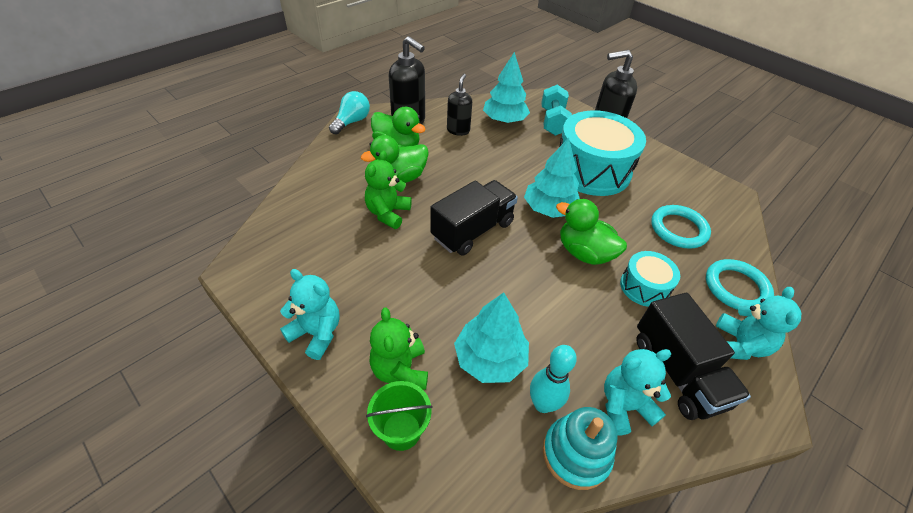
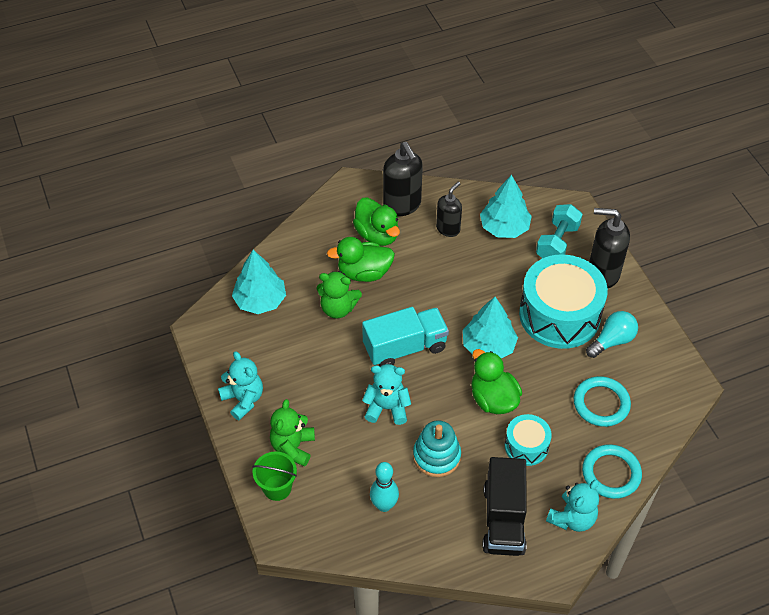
camera: 25 degrees right, 5 degrees up
turquoise light bulb [329,91,370,135] -> turquoise light bulb moved to [586,311,638,358]
green teddy bear [365,151,412,229] -> green teddy bear turned 120 degrees counterclockwise [317,271,362,318]
black truck [430,180,518,256] -> turquoise truck [362,307,449,366]
turquoise tree [454,292,529,383] -> turquoise tree moved to [232,250,286,314]
turquoise stacking toy [543,407,617,490] -> turquoise stacking toy moved to [413,420,461,477]
turquoise teddy bear [604,349,672,435] -> turquoise teddy bear moved to [362,364,411,425]

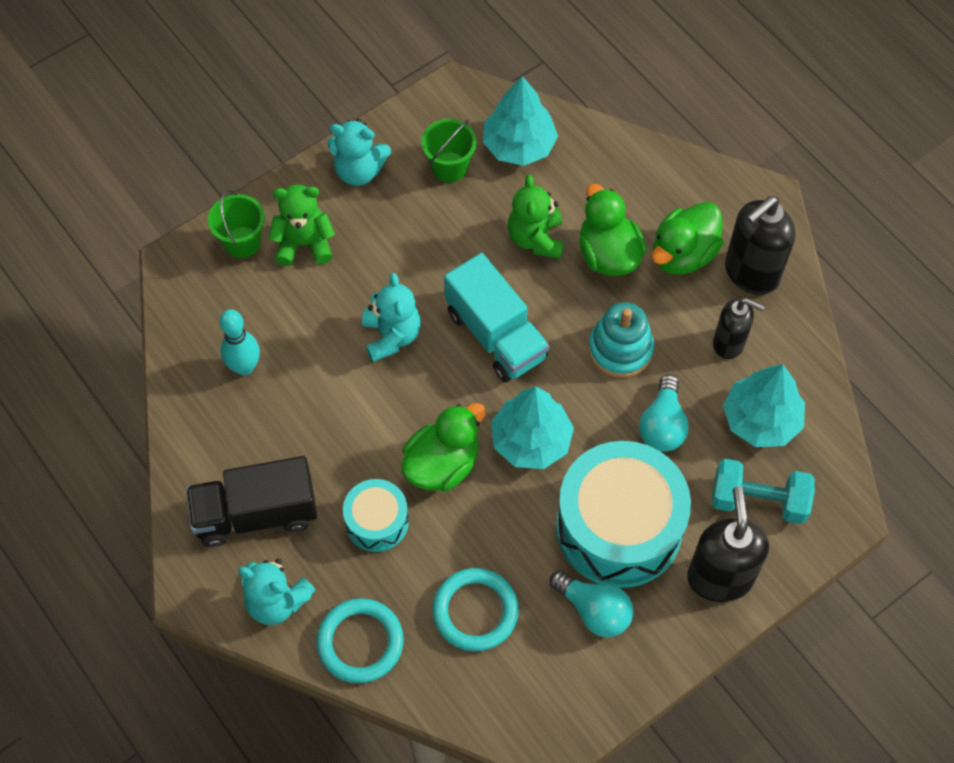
camera: 75 degrees right, 10 degrees up
turquoise teddy bear [218,351,263,420] -> turquoise teddy bear turned 60 degrees clockwise [328,119,391,186]
turquoise stacking toy [413,420,461,477] -> turquoise stacking toy moved to [588,302,654,378]
none -> green bucket [421,119,477,182]
none -> turquoise light bulb [639,375,689,452]

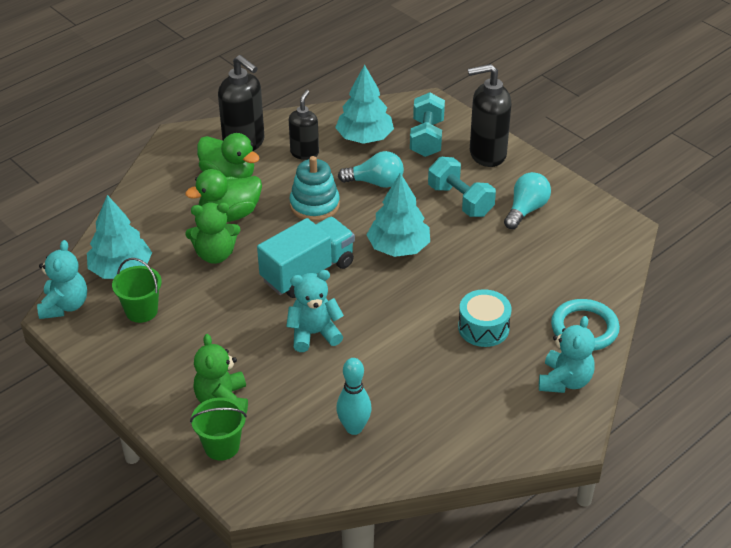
camera: 95 degrees left, 20 degrees down
black truck [186,456,317,547] -> none
turquoise teddy bear [328,119,391,186] -> turquoise teddy bear moved to [37,240,87,319]
green duck [401,403,486,491] -> none
turquoise ring [432,568,519,651] -> none
turquoise drum [556,441,691,588] -> turquoise dumbbell [428,157,496,217]

